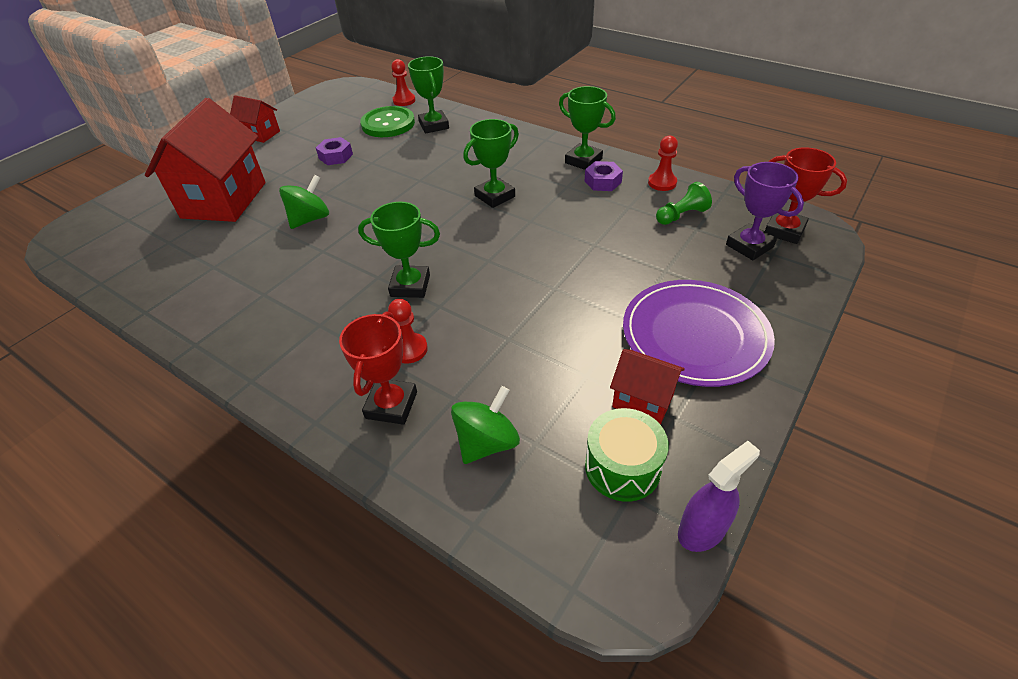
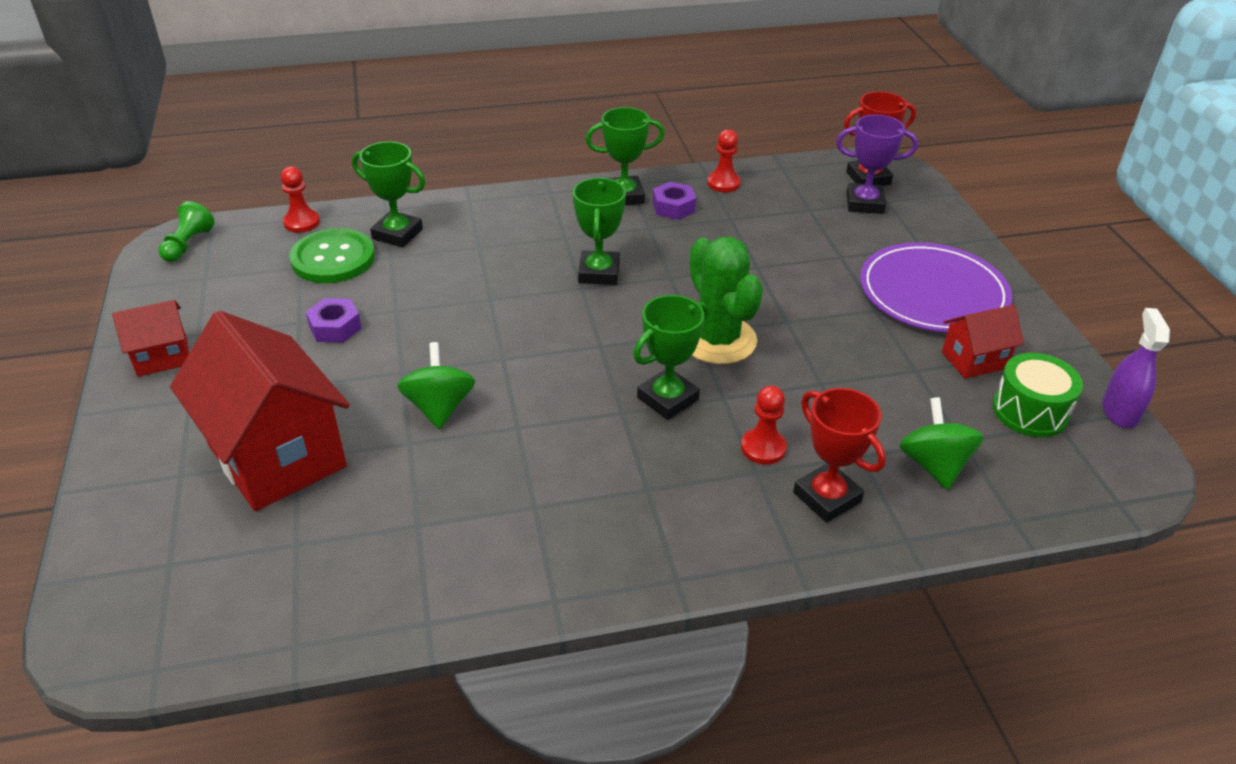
camera: 50 degrees left, 5 degrees down
green pawn [656,182,712,225] -> green pawn moved to [158,201,215,262]
none -> green cactus [690,237,763,364]

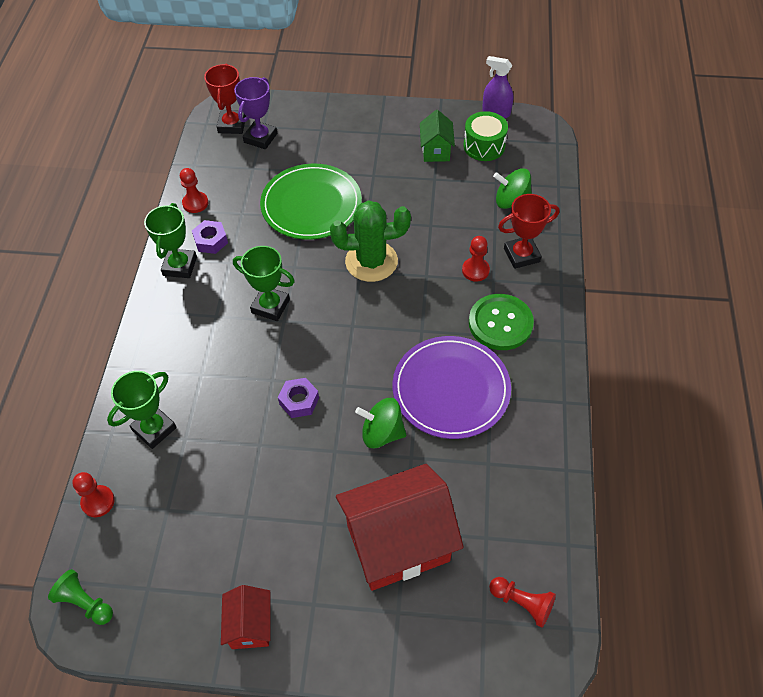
camera: 70 degrees left, 15 degrees up
green button [289,228,375,283] -> green button moved to [469,294,534,350]
purple nut [306,298,362,343] -> purple nut moved to [278,378,319,418]
green trophy [633,295,709,420] -> none
purple plate [860,242,1012,333] -> purple plate moved to [392,336,511,439]
red house [942,305,1024,379] -> green house [420,110,455,162]
none -> green plate [260,164,362,240]
none -> red pawn [489,577,556,628]

